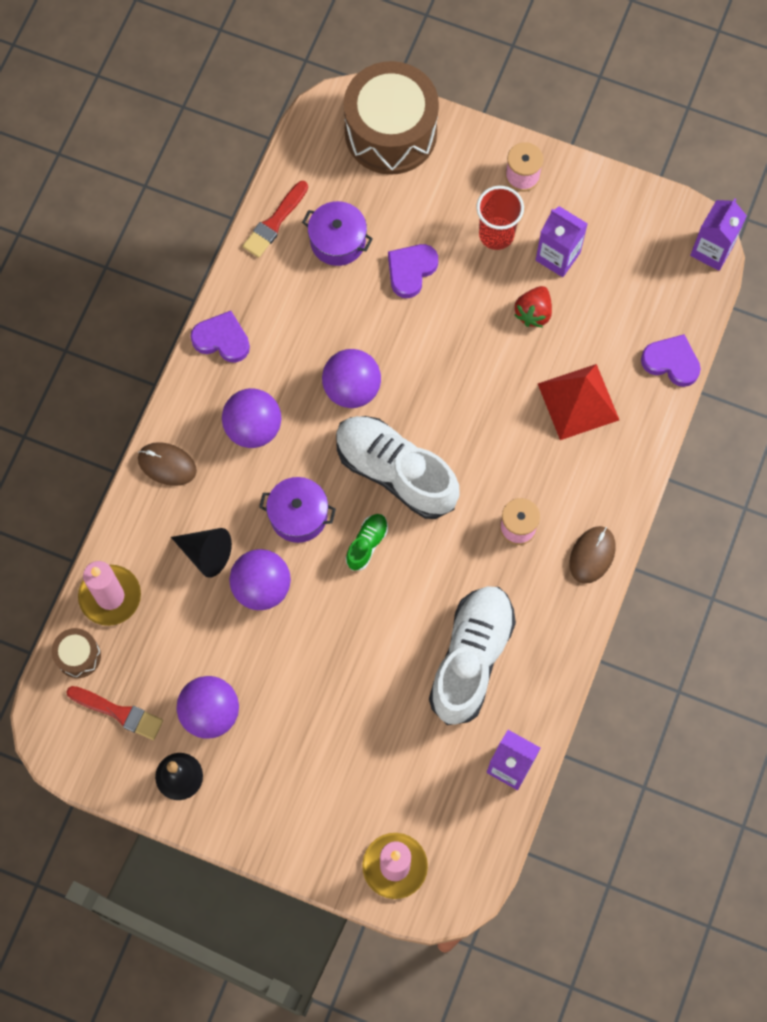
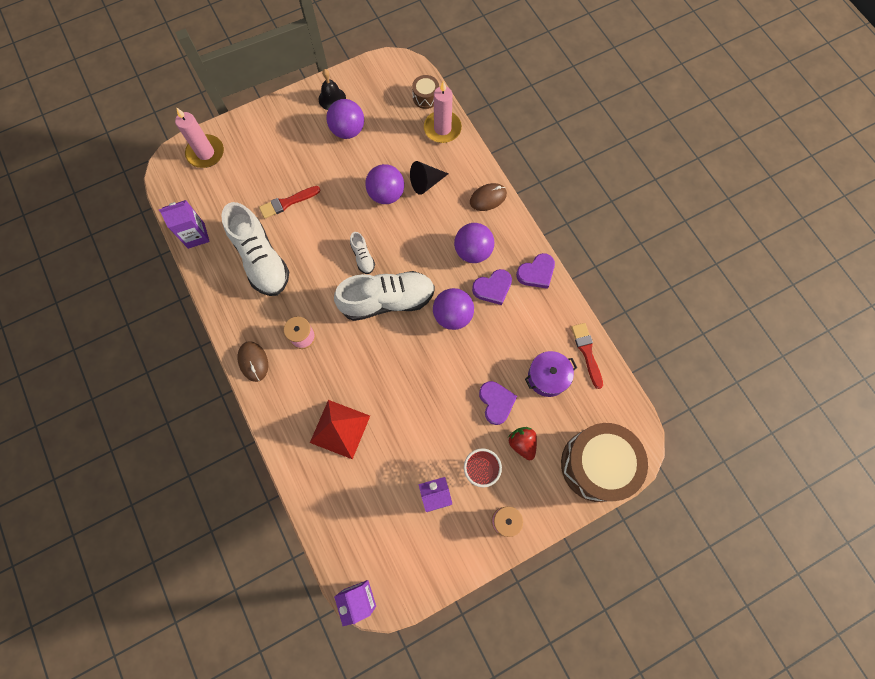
camera: 130 degrees right, 0 degrees up
red brush [66,686,163,740] -> red brush moved to [259,186,320,219]
purple pot [259,477,336,543] -> none
green shoe [345,514,388,571] -> white shoe [350,232,375,274]
red strawberry [514,286,552,327] -> red strawberry moved to [508,427,537,460]
purple heart [641,334,701,387] -> purple heart moved to [472,269,512,305]

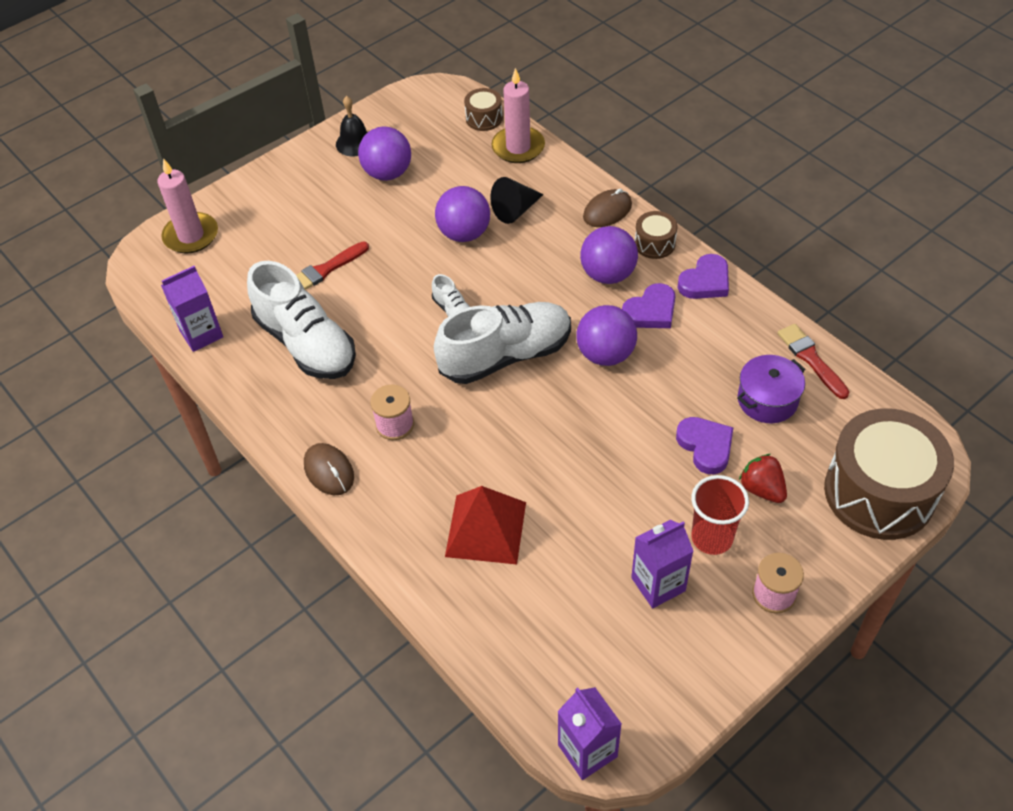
camera: 10 degrees left, 20 degrees down
none -> brown drum [635,211,677,259]

